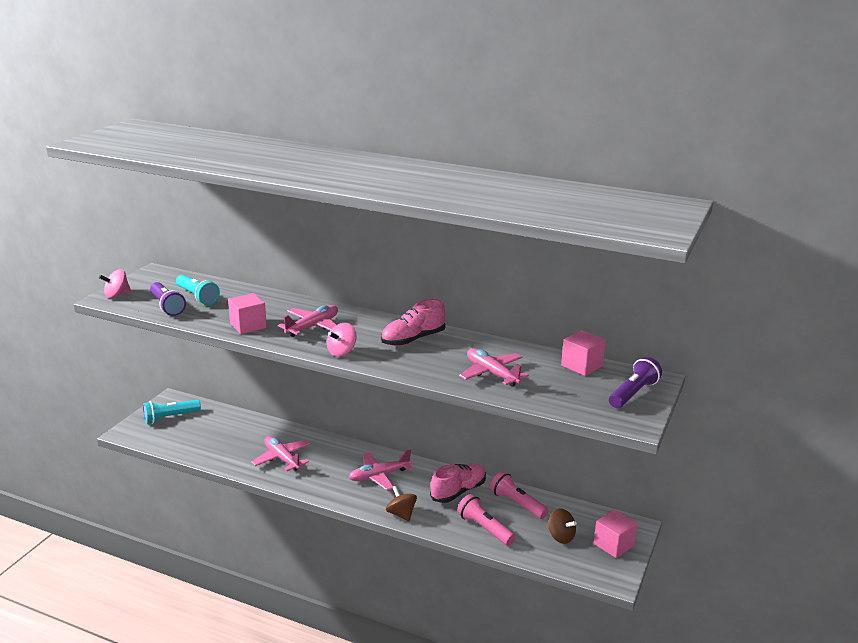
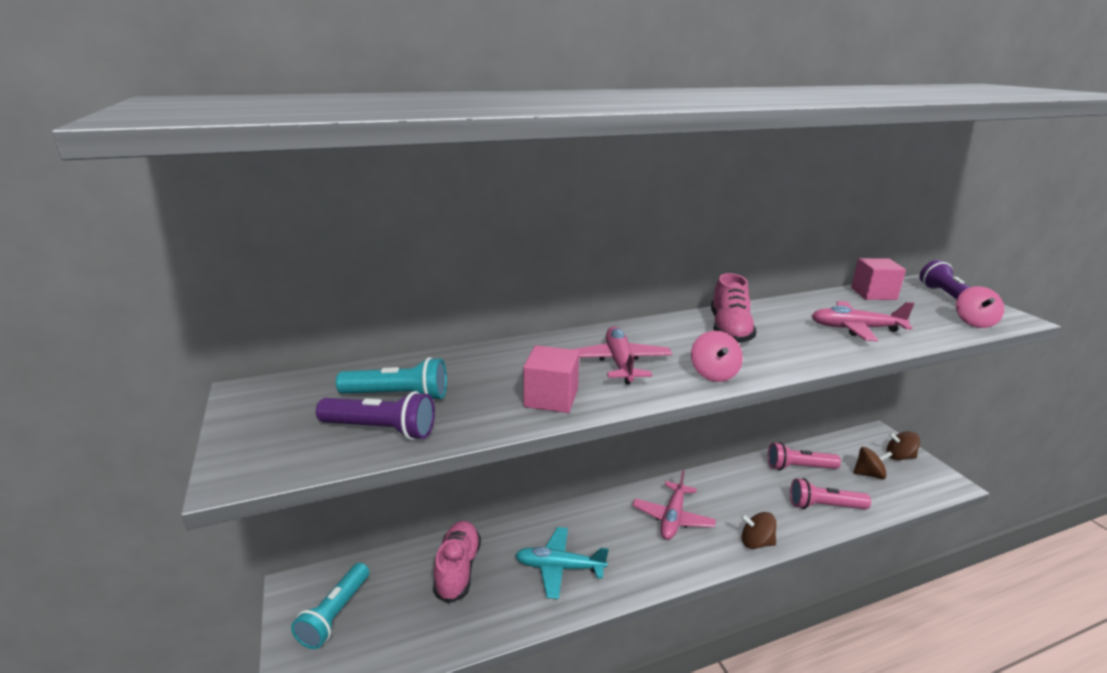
camera: 45 degrees left, 0 degrees up
pink spinning top [99,269,131,298] -> pink spinning top moved to [956,286,1004,328]
pink plane [251,436,311,471] -> turquoise plane [515,527,609,599]
pink shoe [430,463,486,503] -> pink shoe moved to [433,521,481,603]
pink cube [594,509,637,558] -> brown spinning top [887,431,920,460]

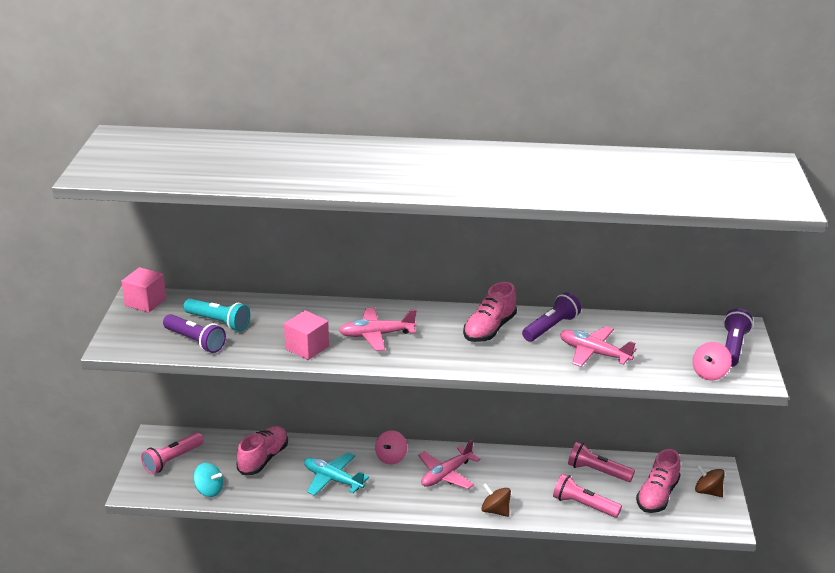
camera: 25 degrees right, 5 degrees up
turquoise flashlight [291,563,369,649] -> pink flashlight [141,432,204,474]
pink plane [572,327,672,384] -> pink plane turned 120 degrees counterclockwise [339,307,417,351]
pink spinning top [691,331,743,382] -> pink spinning top moved to [375,430,407,465]
pink cube [851,258,906,300] -> pink cube moved to [121,267,166,313]
brown spinning top [854,447,892,479] -> pink shoe [636,449,681,513]
none -> turquoise spinning top [193,463,223,497]
none -> purple flashlight [522,292,581,342]

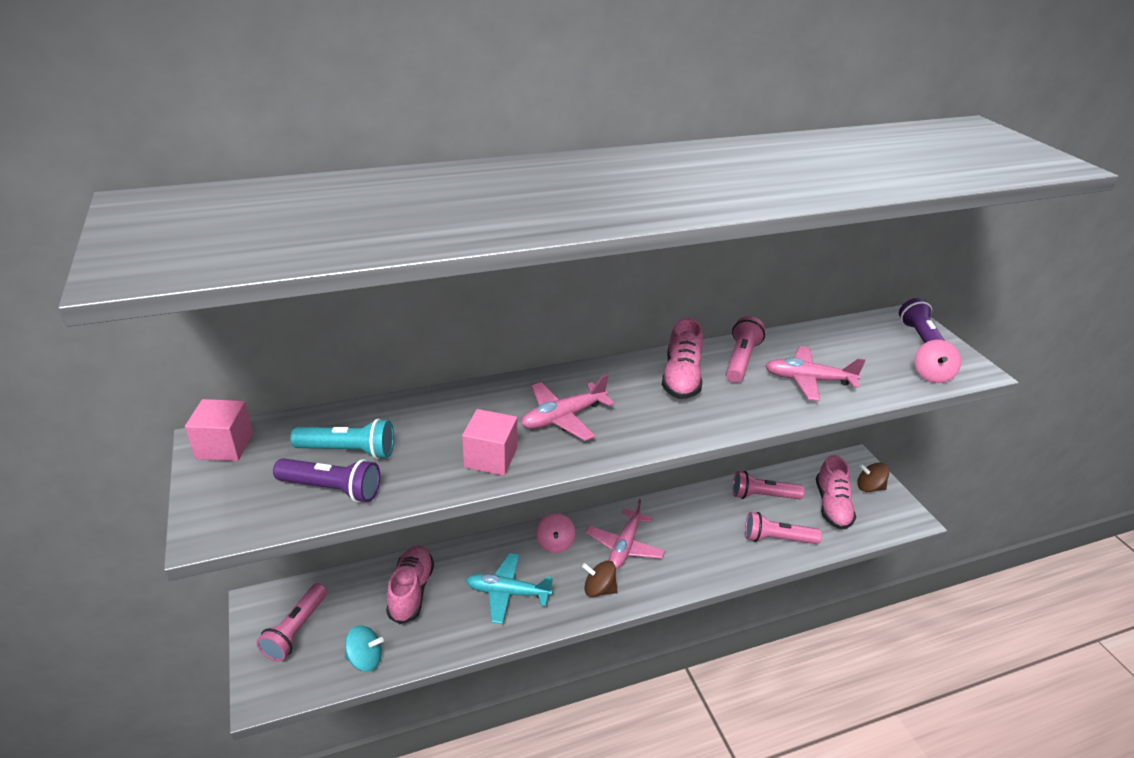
camera: 25 degrees left, 5 degrees up
brown spinning top [481,483,511,517] -> brown spinning top moved to [582,561,618,597]
purple flashlight [522,292,581,342] -> pink flashlight [726,316,765,383]

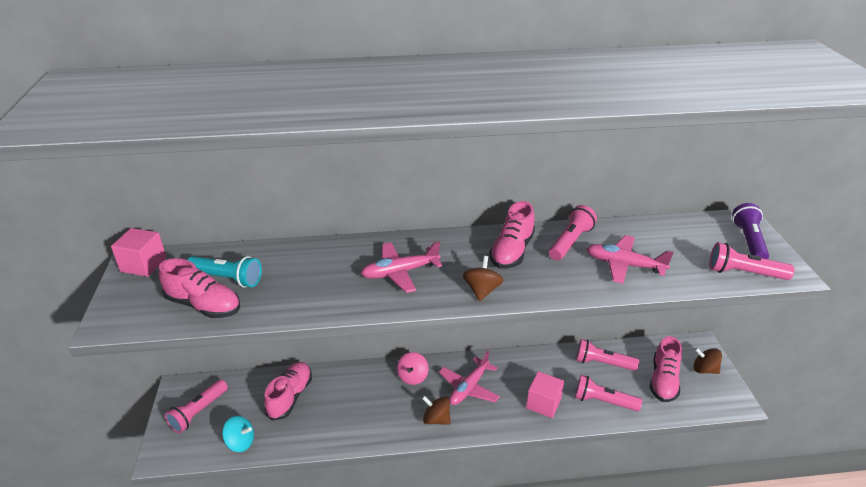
camera: 15 degrees right, 0 degrees up
purple flashlight [273,458,380,502] -> pink shoe [158,258,240,318]
pink cube [462,409,517,476] -> pink cube moved to [526,371,564,418]
turquoise plane [466,553,553,624] -> none
pink spinning top [915,340,961,383] -> pink flashlight [709,242,795,280]
none -> brown spinning top [463,256,504,301]

